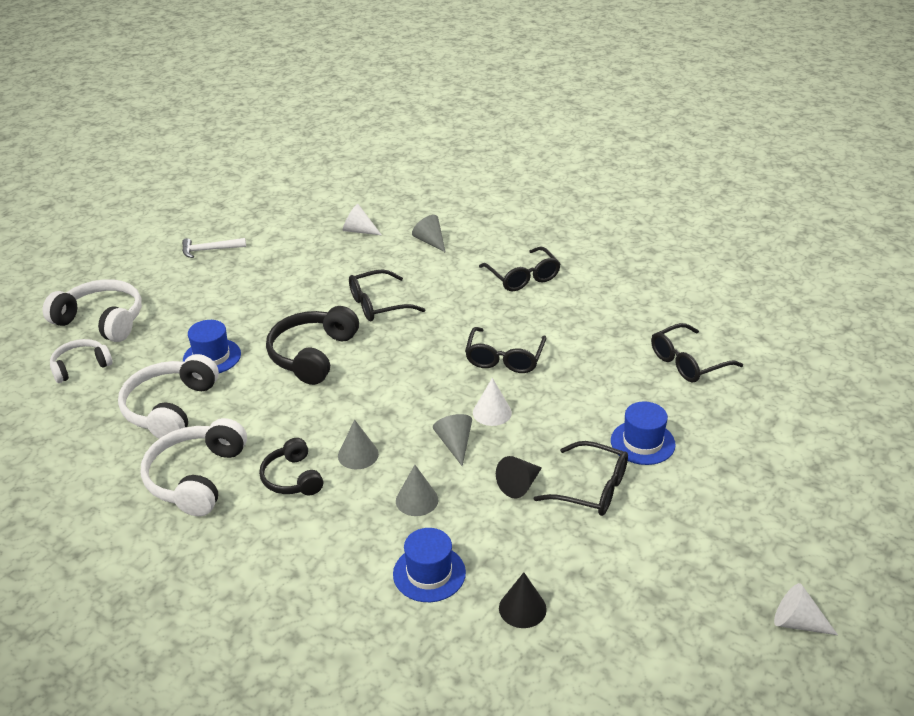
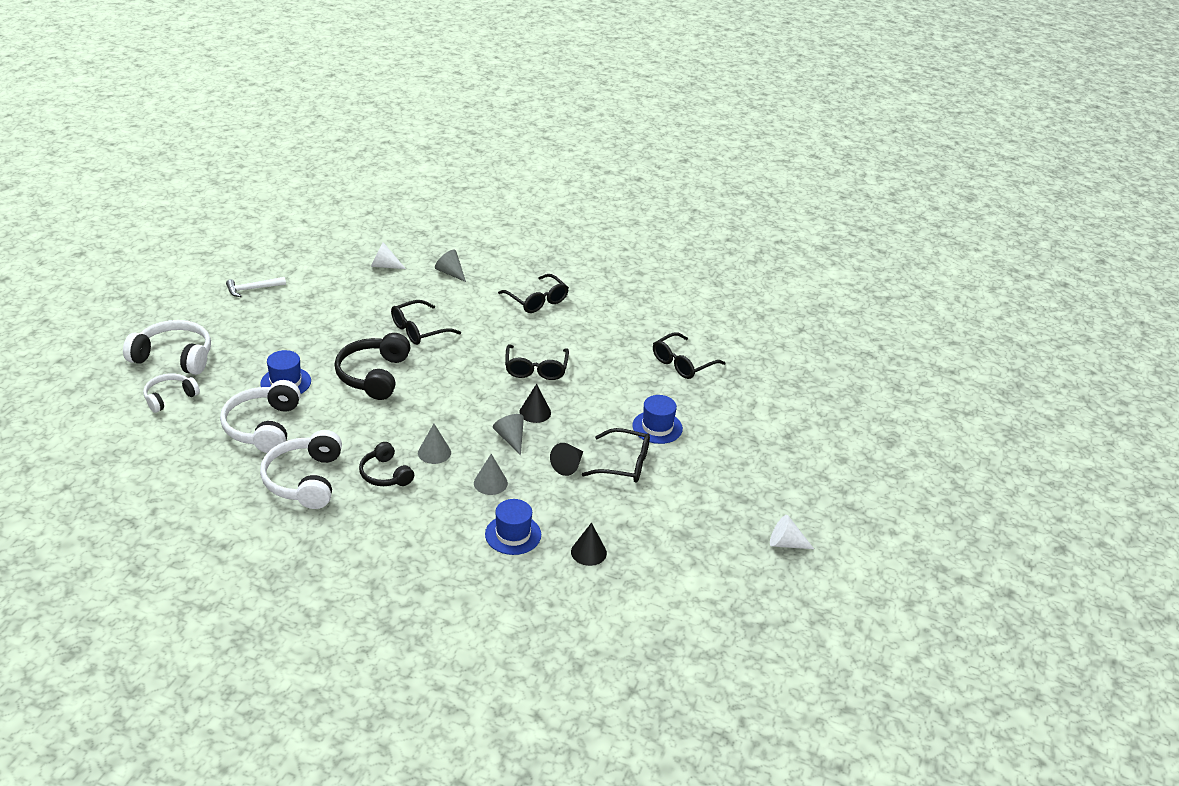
camera: 15 degrees left, 0 degrees up
white cone [473,378,512,426] -> black cone [519,384,551,423]

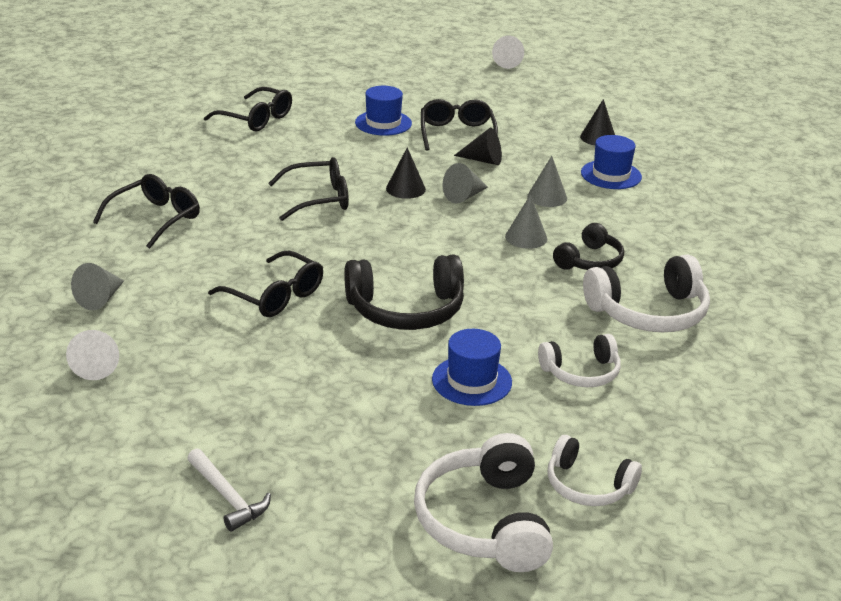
camera: 105 degrees left, 5 degrees down
white headphones [220,380,301,453] -> white headphones [538,334,621,387], size x0.62

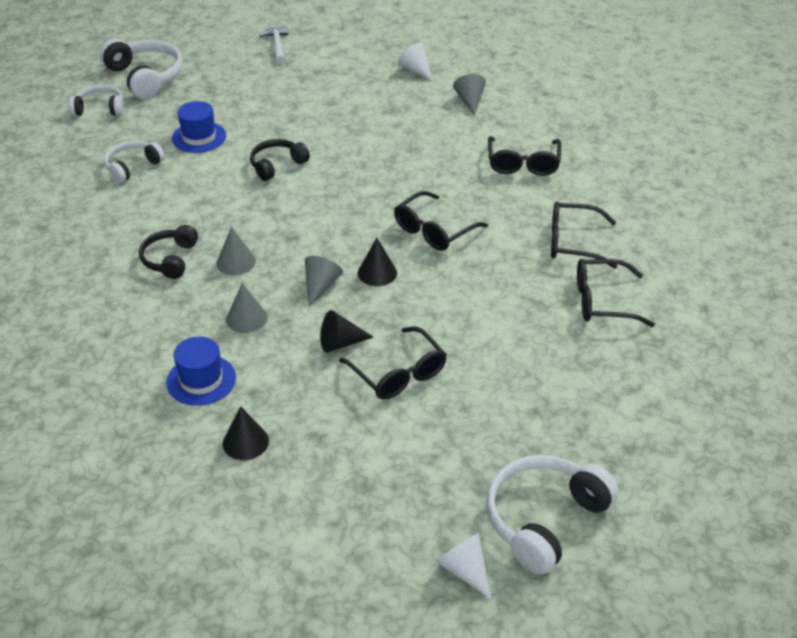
camera: 150 degrees right, 10 degrees up
white hammer [187,448,271,531] -> white hammer turned 60 degrees clockwise [260,26,288,64]
black glasses [208,251,323,317] -> black glasses moved to [551,202,617,269]
black headphones [344,255,464,330] -> black headphones [250,139,310,181], size x0.62
blue hat [355,86,412,136] -> none
white headphones [583,254,710,332] -> white headphones moved to [487,455,619,575]

